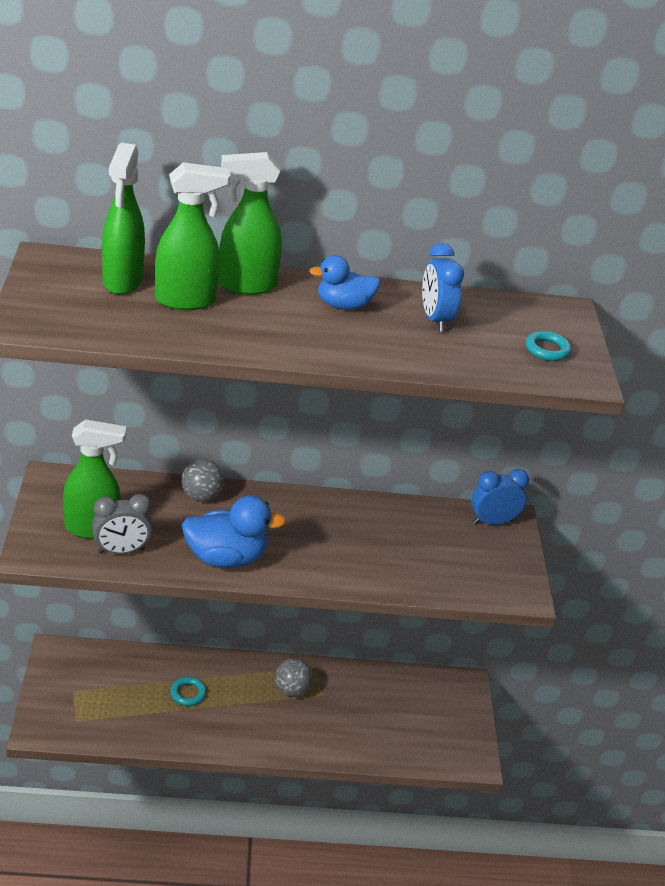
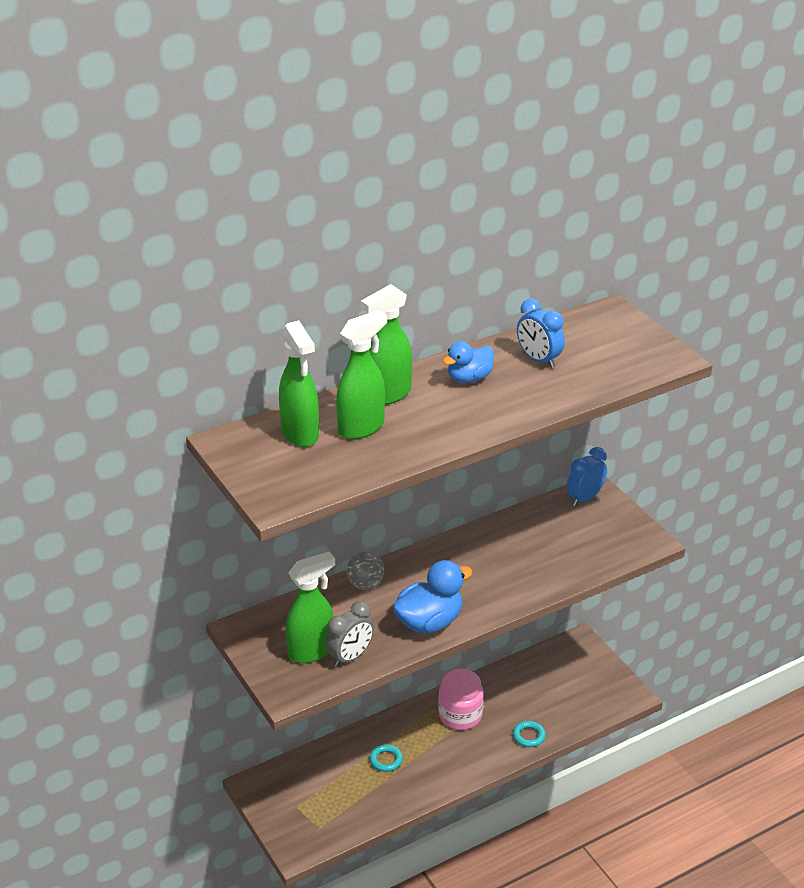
camera: 25 degrees left, 0 degrees up
grey ball [275,659,313,697] -> pink jar [438,669,484,730]
turquoise ring [526,331,571,361] -> turquoise ring moved to [513,721,546,747]

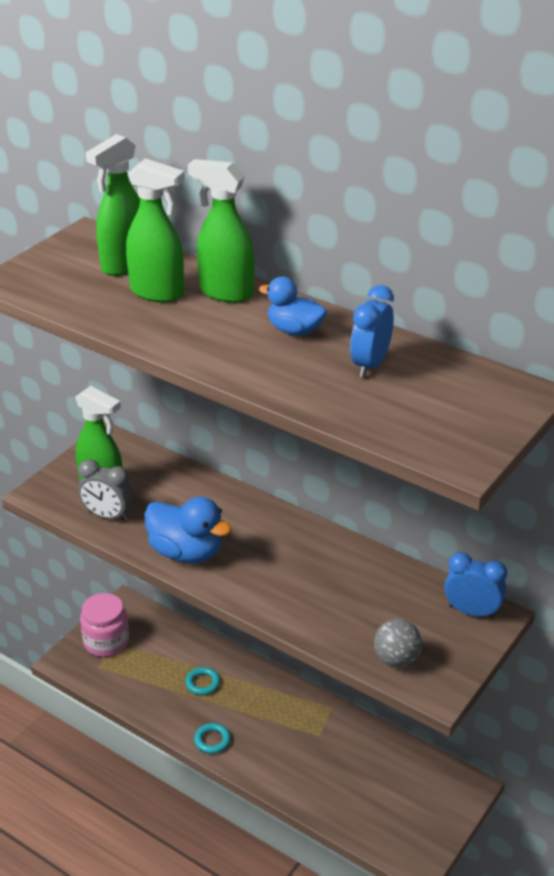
camera: 65 degrees right, 0 degrees up
grey ball [346,551,384,590] -> grey ball moved to [374,619,422,667]
pink jar [438,669,484,730] -> pink jar moved to [80,593,129,657]
turquoise ring [513,721,546,747] -> turquoise ring moved to [194,723,231,754]

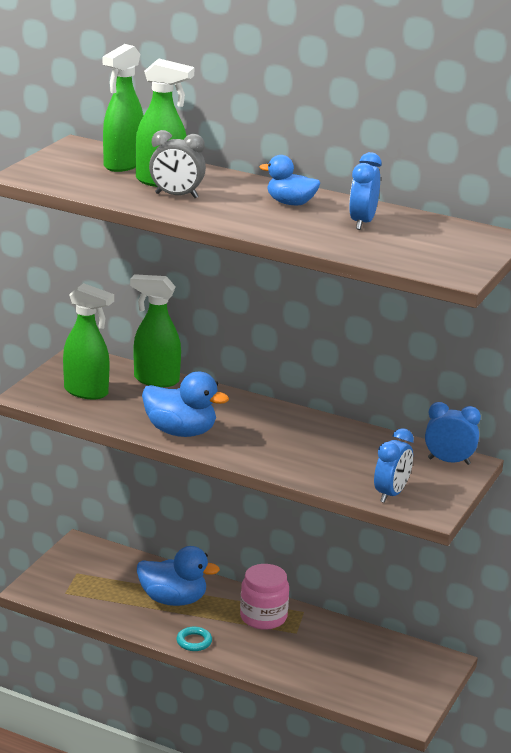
camera: 10 degrees left, 10 degrees down
grey clock [78,459,133,521] -> grey clock moved to [149,130,206,198]
pink jar [80,593,129,657] -> pink jar moved to [240,564,289,630]
turquoise ring [185,667,220,695] -> blue duck [137,546,220,606]
green spray bottle [188,159,254,303] -> green spray bottle moved to [130,274,181,387]
grey ball [374,619,422,667] -> blue clock [374,428,414,503]

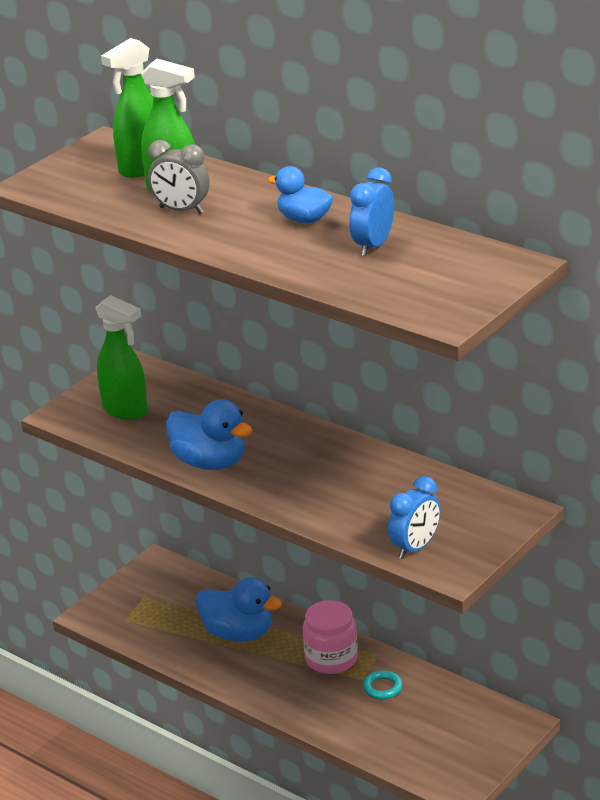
camera: 15 degrees right, 5 degrees up
green spray bottle [130,274,181,387] -> none
turquoise ring [177,627,212,651] -> turquoise ring moved to [363,670,402,699]
blue clock [425,402,481,465] -> none

